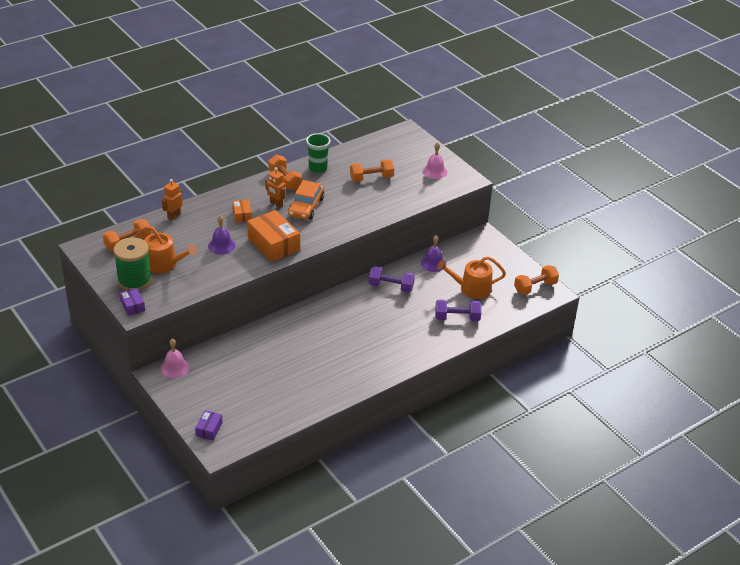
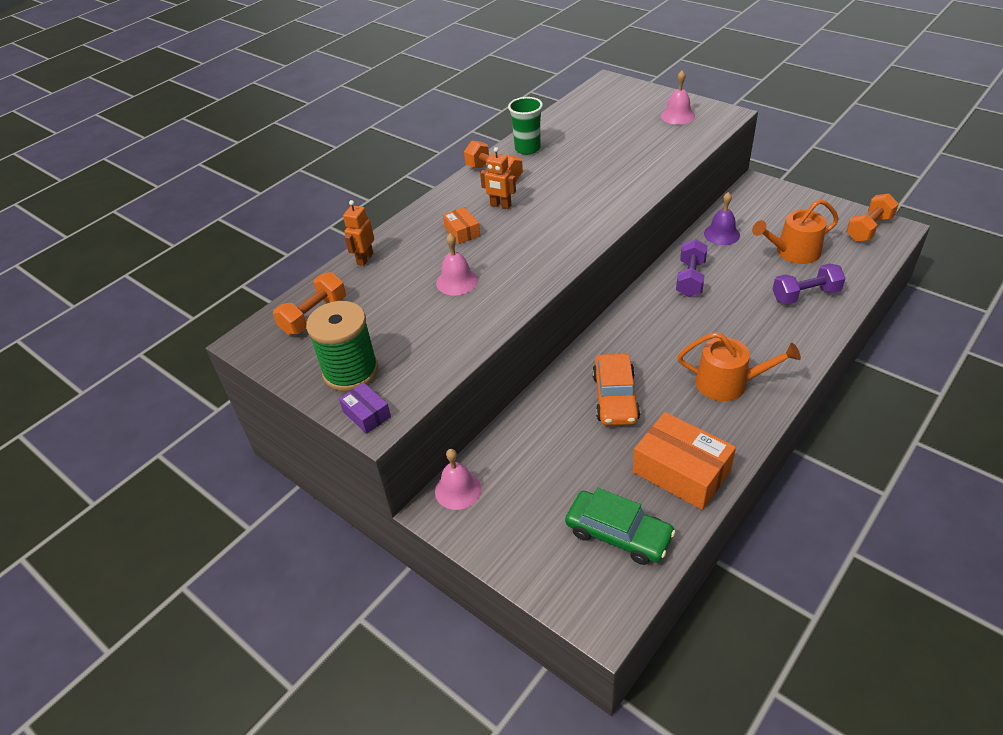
camera: 10 degrees left, 5 degrees up
orange watering can [134,226,197,274] -> orange watering can moved to [678,332,801,401]
purple box [195,410,223,440] -> none
purple bell [208,215,235,255] -> pink bell [436,233,478,295]
orange box [247,210,300,262] -> orange box moved to [633,412,736,510]
orange car [288,180,324,220] -> orange car moved to [592,354,640,425]
orange dumbbell [350,159,394,182] -> none
purple dumbbell [369,266,415,293] -> purple dumbbell turned 75 degrees counterclockwise [676,239,708,297]
none -> green car [565,488,676,565]

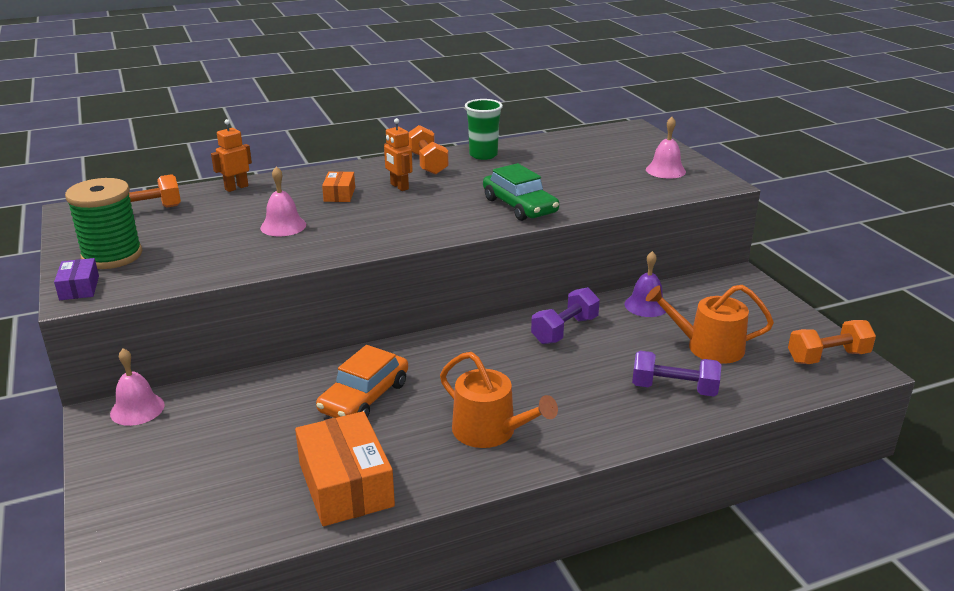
camera: 25 degrees right, 15 degrees down
green car [565,488,676,565] -> green car moved to [483,163,559,221]

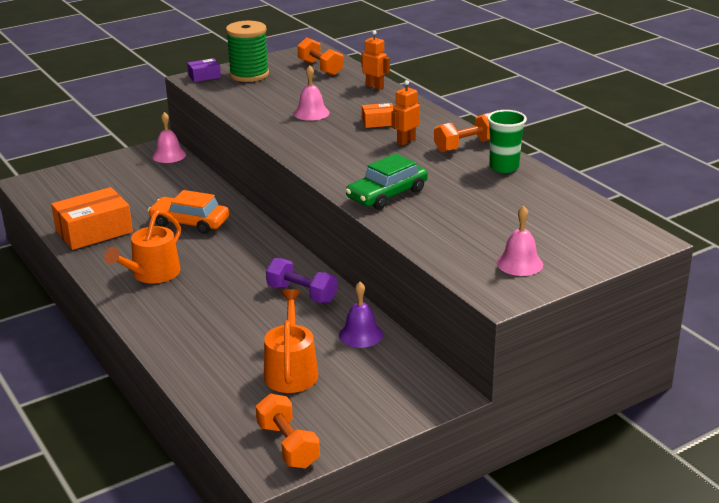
camera: 80 degrees right, 0 degrees up
purple dumbbell [632,351,722,397] -> none

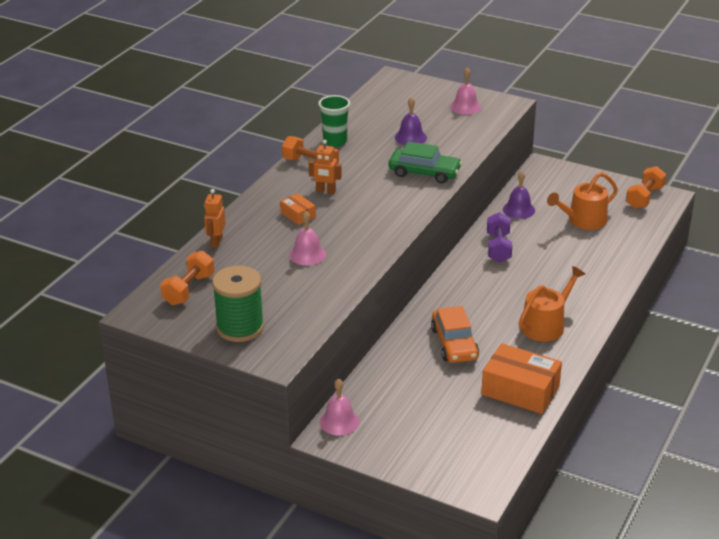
camera: 120 degrees left, 5 degrees up
orange watering can [104,210,181,284] -> orange watering can turned 45 degrees counterclockwise [519,266,585,342]
purple box [187,58,221,82] -> none
none -> purple bell [395,97,427,145]

